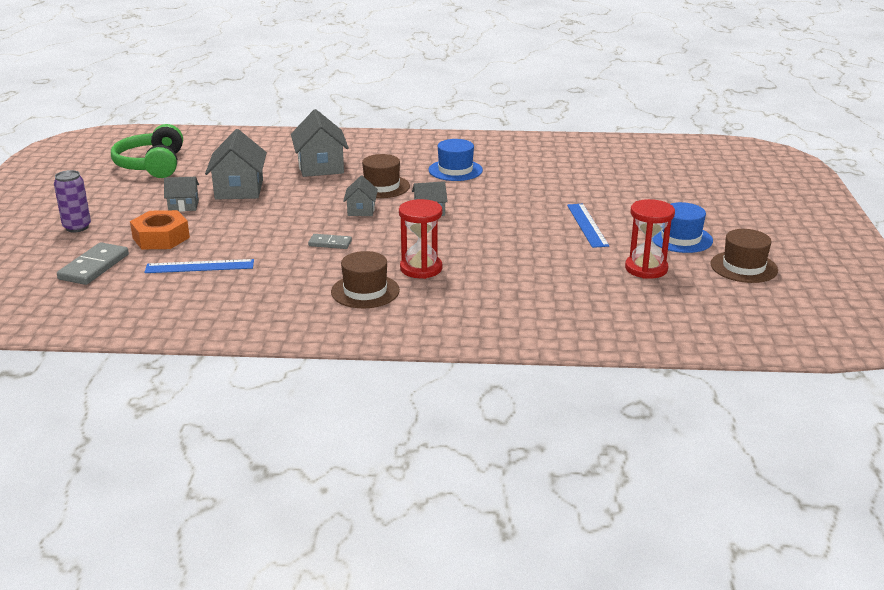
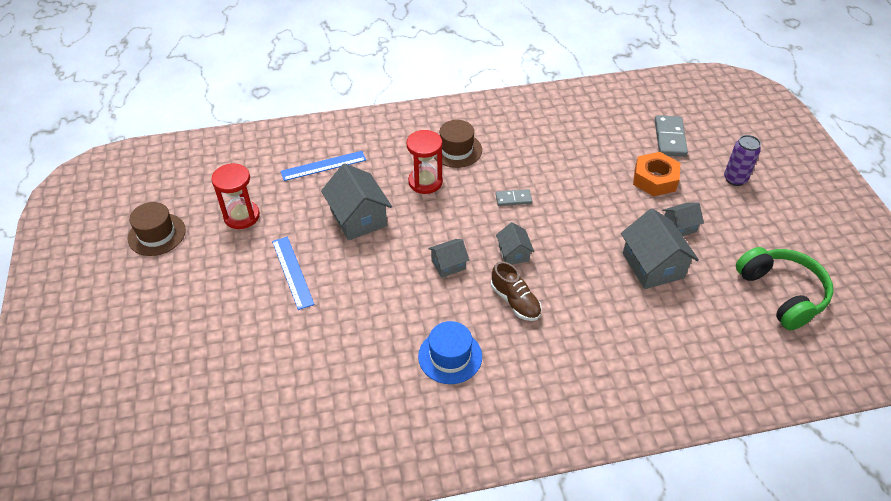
camera: 165 degrees right, 20 degrees up
blue ruler [144,259,254,273] -> blue ruler moved to [281,151,366,181]
grey house [291,109,349,177] -> grey house moved to [321,163,392,241]
brown hat [362,154,410,198] -> brown shoe [491,261,542,321]
blue hat [653,202,713,253] -> none

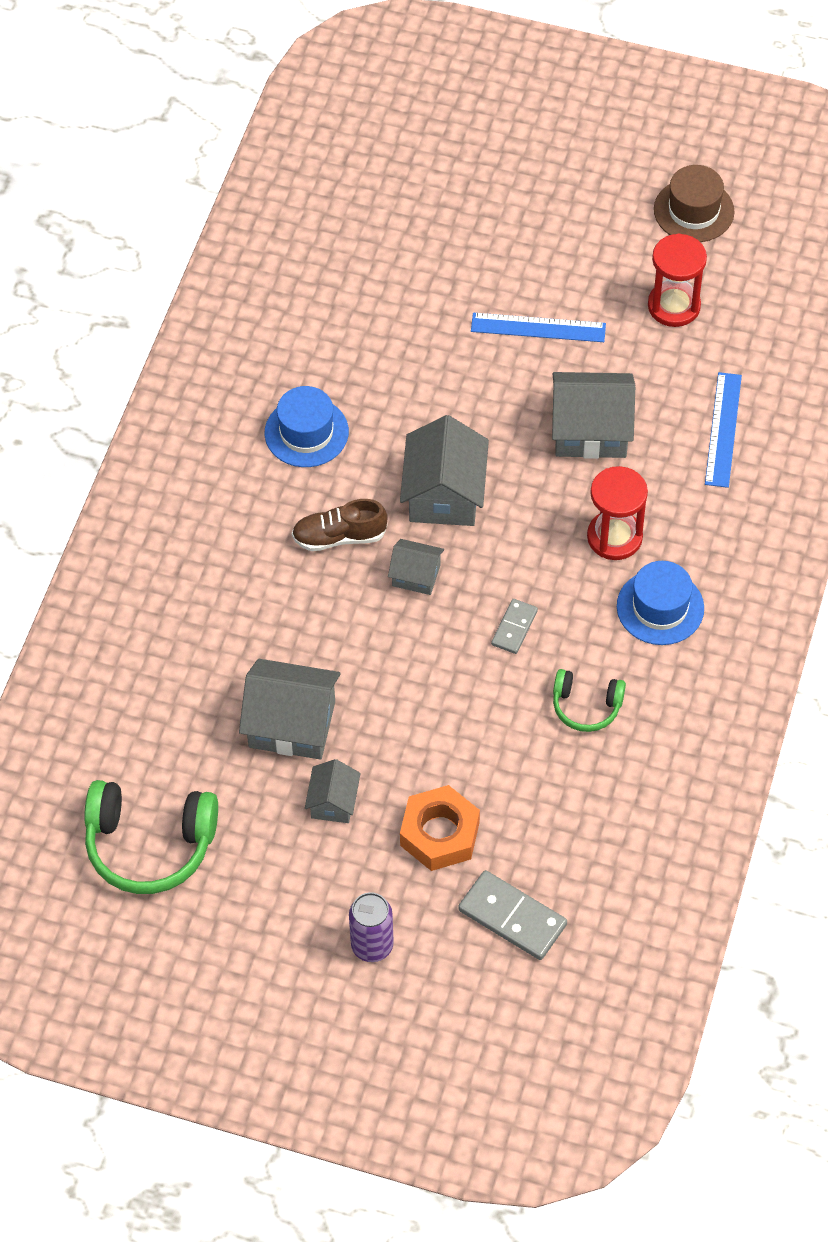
camera: 120 degrees right, 10 degrees up
grey house [428,239,469,278] -> grey house [400,415,489,526], size x1.80
brown hat [434,120,482,168] -> blue hat [617,561,704,645]
none -> green headphones [553,669,626,732]

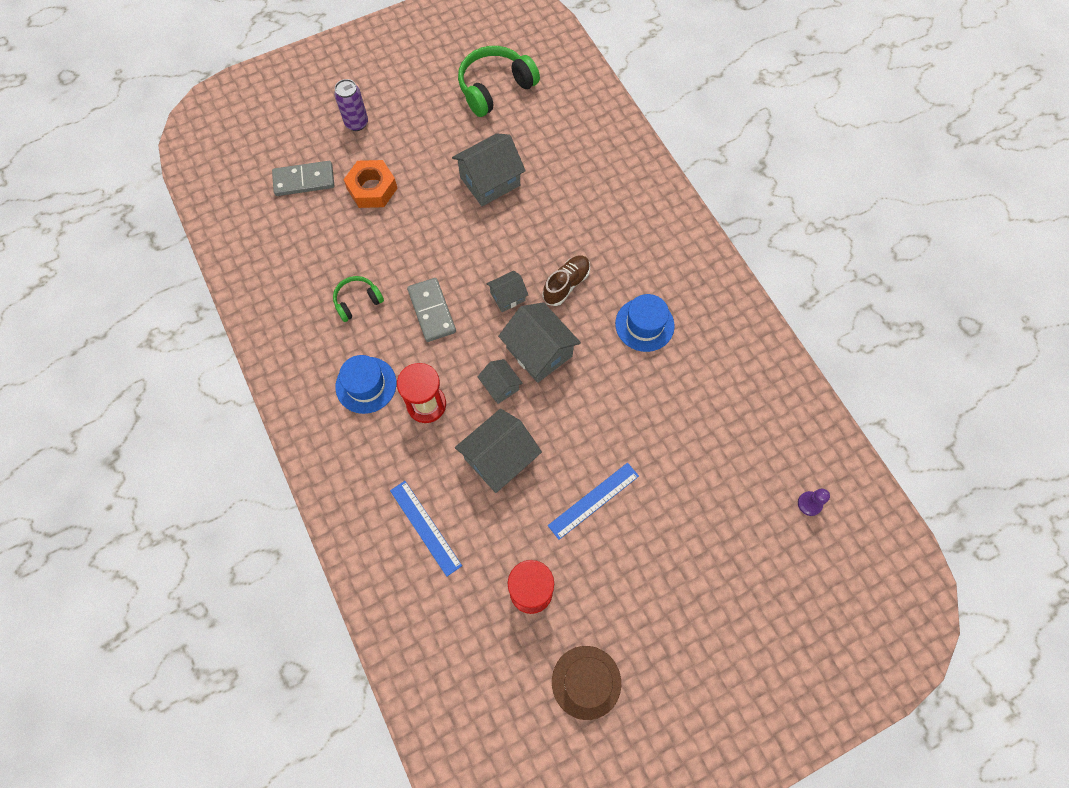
camera: 135 degrees right, 10 degrees up
grey house [305,759,361,823] -> grey house moved to [477,359,523,404]
grey domino [491,599,538,654] -> grey domino [407,278,456,342], size x1.68
none -> purple pawn [798,489,830,516]

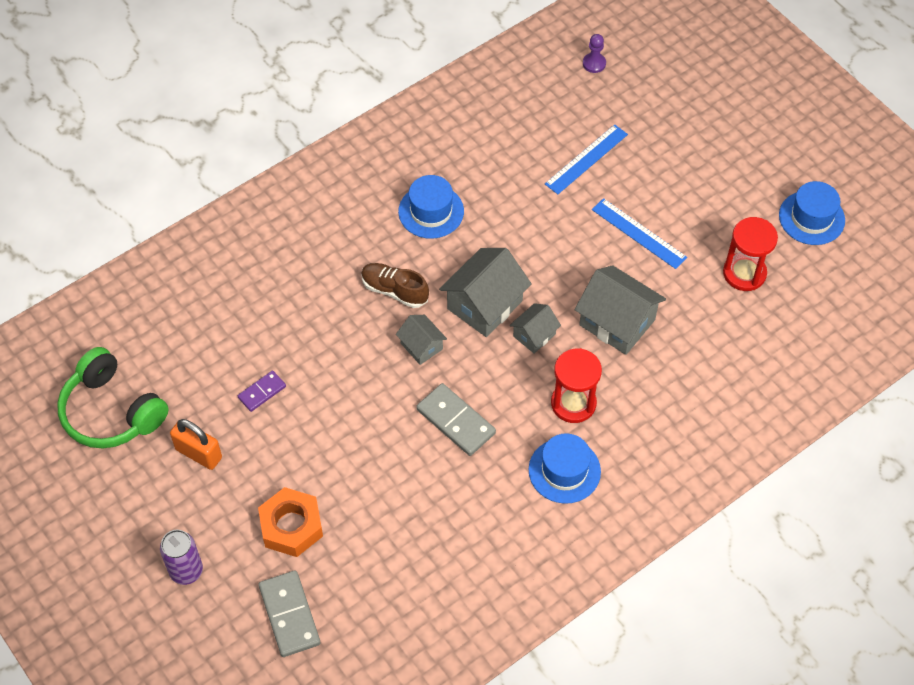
camera: 100 degrees left, 10 degrees down
green headphones [333,276,384,322] -> none
blue ruler [390,481,462,577] -> blue ruler moved to [545,124,628,194]
grey domino [407,278,456,342] -> grey domino turned 75 degrees clockwise [416,383,496,456]
grey house [452,134,526,206] -> purple domino [238,370,286,412]
brown hat [552,646,621,720] -> blue hat [779,181,845,245]
none -> orange padlock [170,419,222,470]

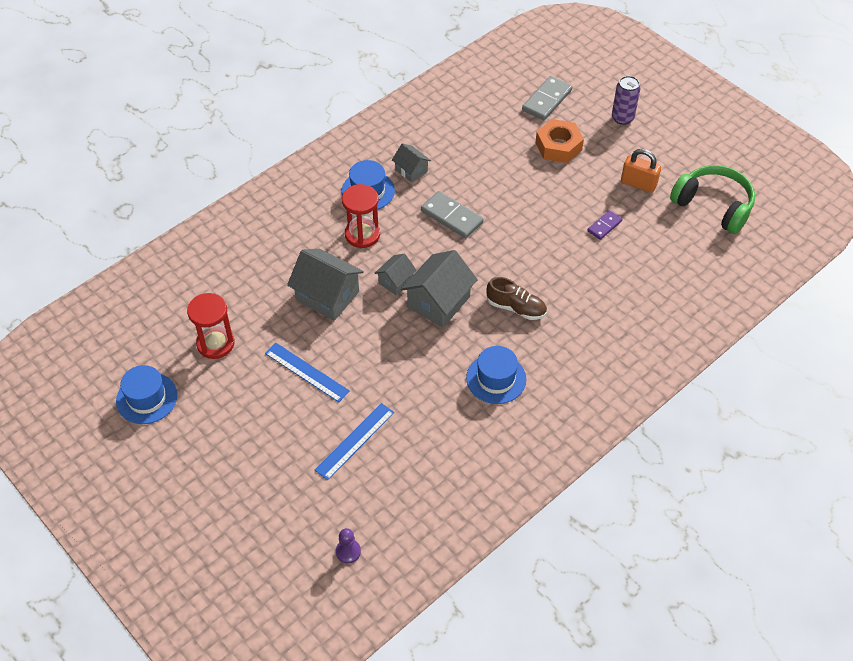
camera: 175 degrees right, 5 degrees down
grey domino [258,570,320,657] -> grey domino turned 60 degrees clockwise [522,76,572,120]
grey house [396,315,447,365] -> grey house moved to [392,143,431,183]

